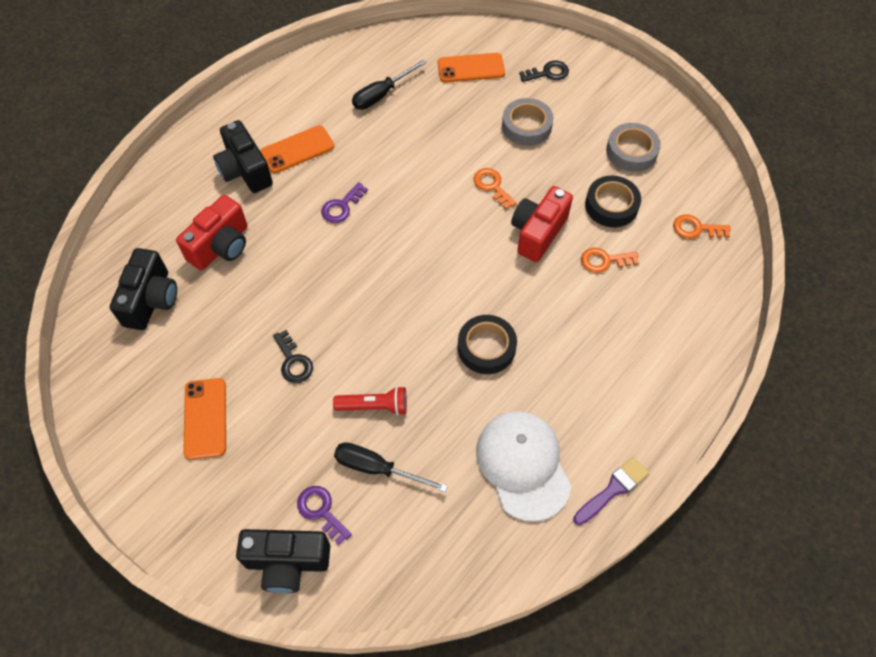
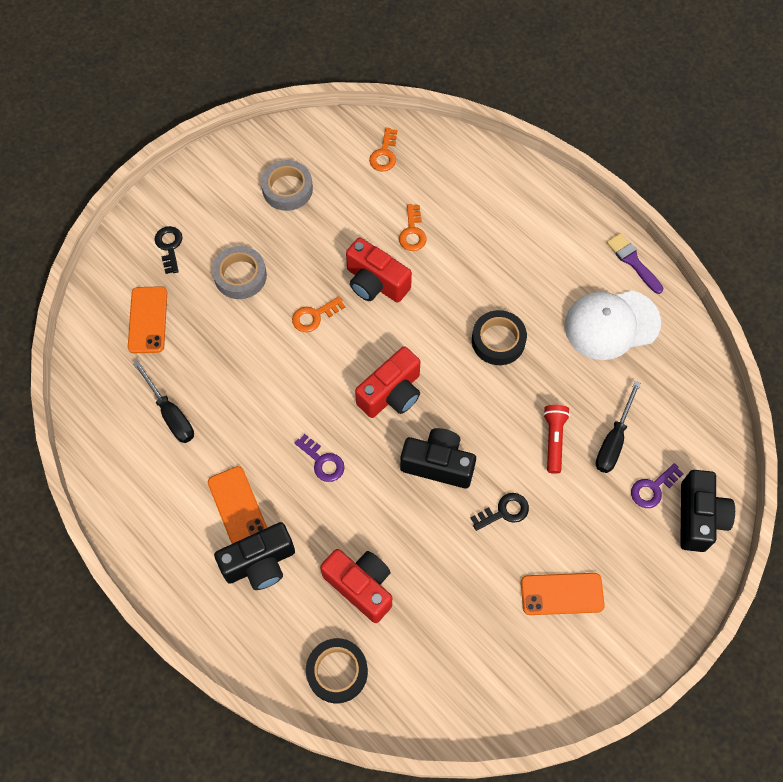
camera: 85 degrees left, 5 degrees up
black camera [110,248,177,330] -> black camera moved to [400,428,476,488]
black tape [585,176,641,227] -> black tape moved to [306,638,368,703]
none -> red camera [355,346,420,418]

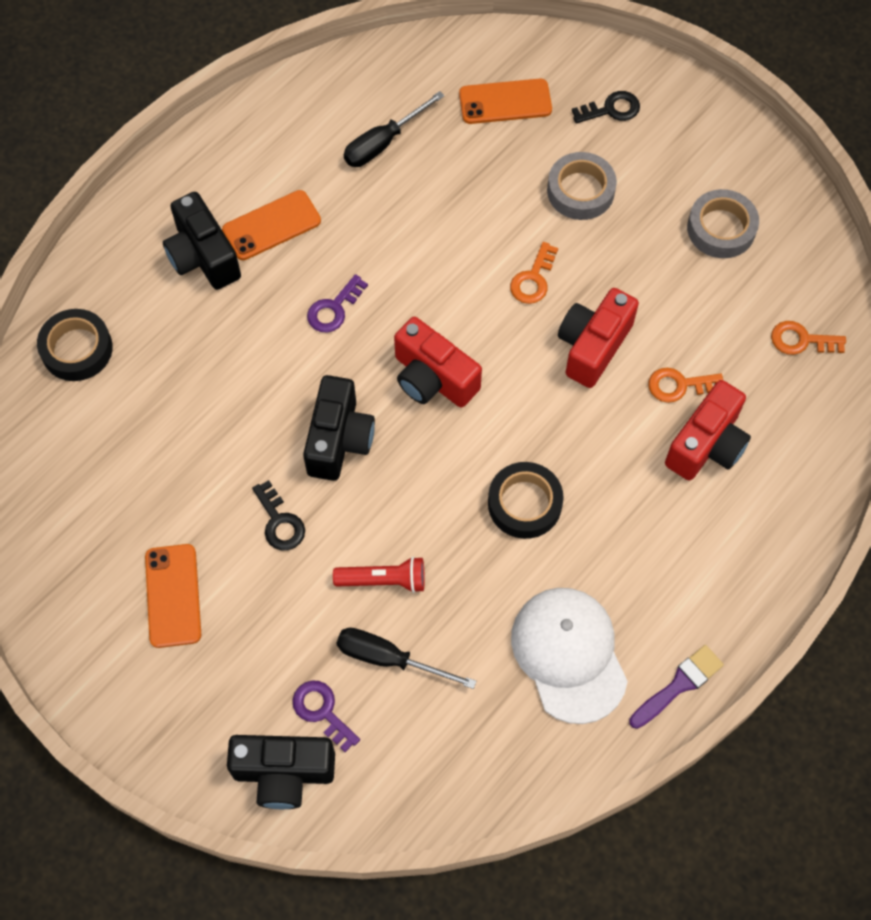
camera: 85 degrees right, 0 degrees up
orange key [292,296,345,332] -> orange key turned 120 degrees counterclockwise [510,242,558,304]
red camera [320,549,392,623] -> red camera moved to [665,380,751,481]

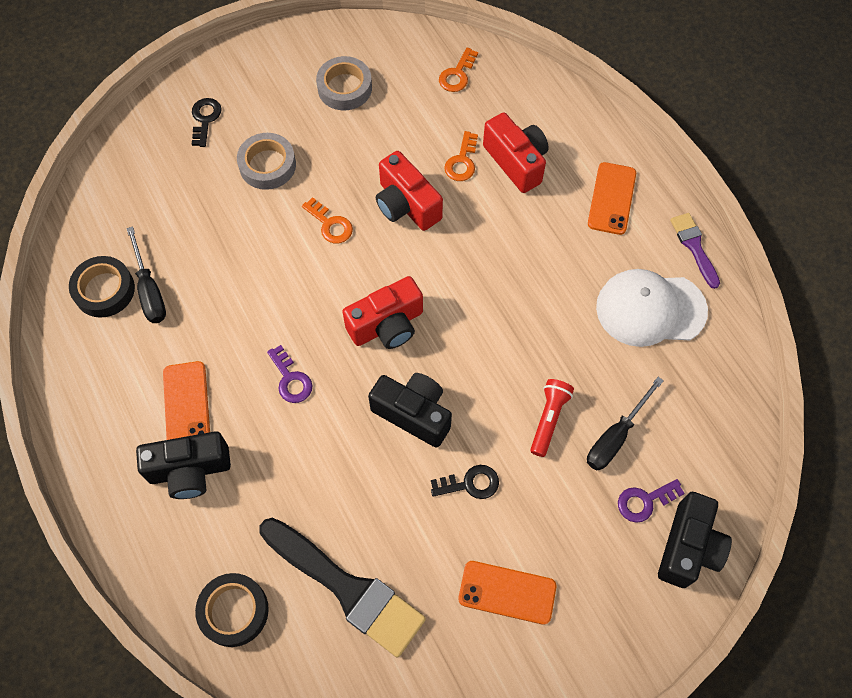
camera: 70 degrees left, 0 degrees up
orange phone [459,79,552,124] -> orange phone moved to [588,162,636,235]
black tape [488,462,564,539] -> black tape moved to [69,256,135,318]
none -> black brush [259,518,426,658]

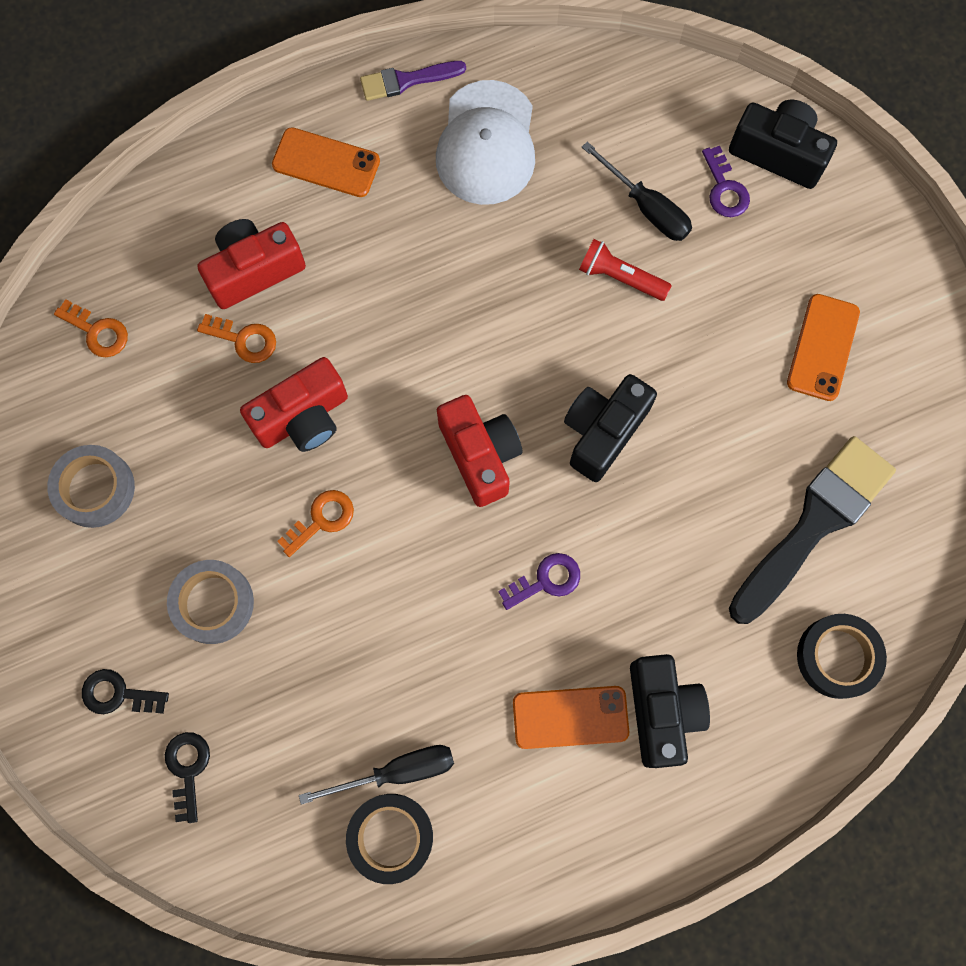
camera: 85 degrees left, 10 degrees up
black key [431,465,499,499] -> black key moved to [165,732,210,823]

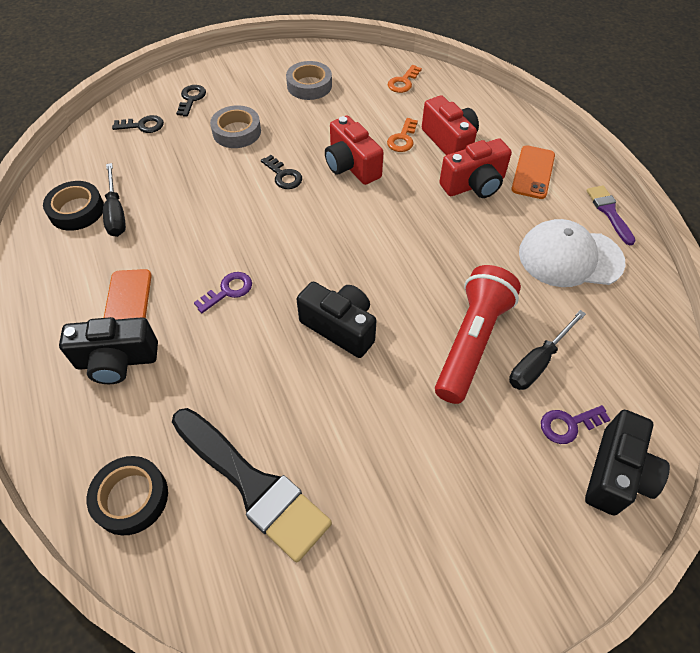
camera: 90 degrees right, 20 degrees down
orange key [277,490,354,557] -> black key [261,155,302,189]
red camera [437,395,522,507] -> red camera moved to [439,139,512,198]
purple key [498,553,580,610] -> purple key turned 105 degrees counterclockwise [194,272,252,313]
red flashlight [579,239,672,301] -> red flashlight [435,265,521,404], size x1.86
orange phone [787,294,860,401] -> none

